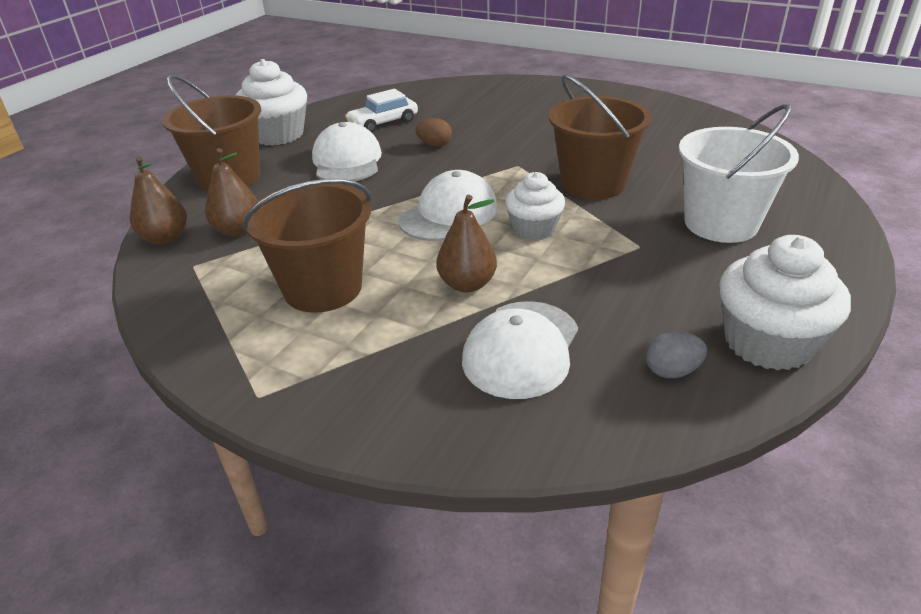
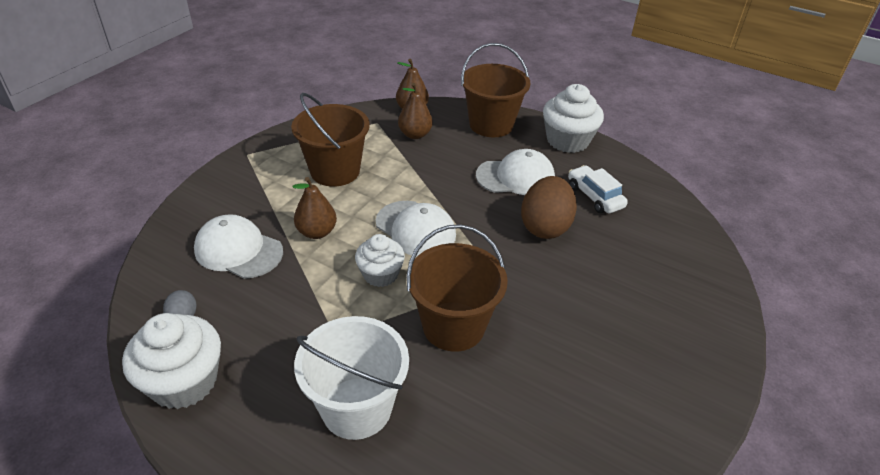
camera: 90 degrees right, 5 degrees up
brown egg [415,118,452,147] -> brown egg [521,176,577,239], size x2.05

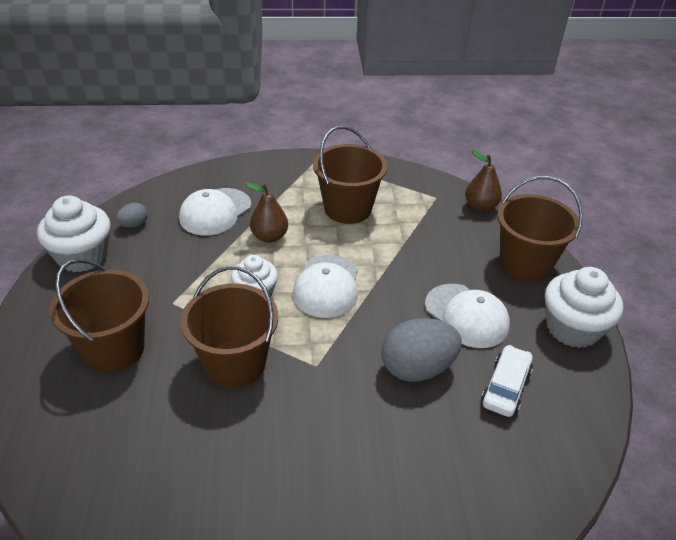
camera: 55 degrees right, 0 degrees up
white cap [194,214,283,279] -> white cap turned 135 degrees counterclockwise [179,188,251,236]
white bucket [294,316,409,440] -> brown bucket [50,259,149,373]
brown pear [398,83,433,139] -> none
brown egg [521,176,577,239] -> grey egg [381,318,462,382]

